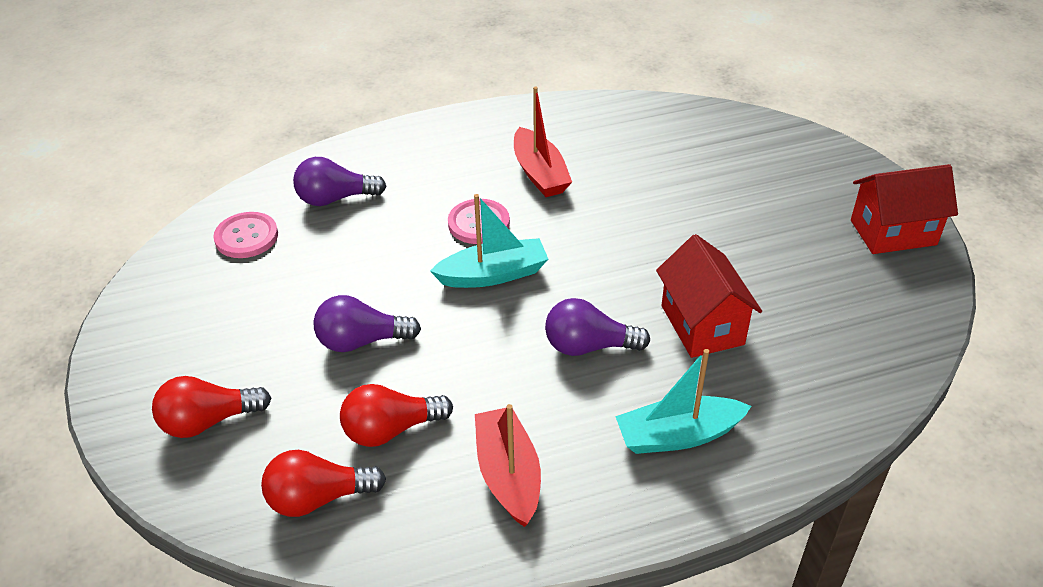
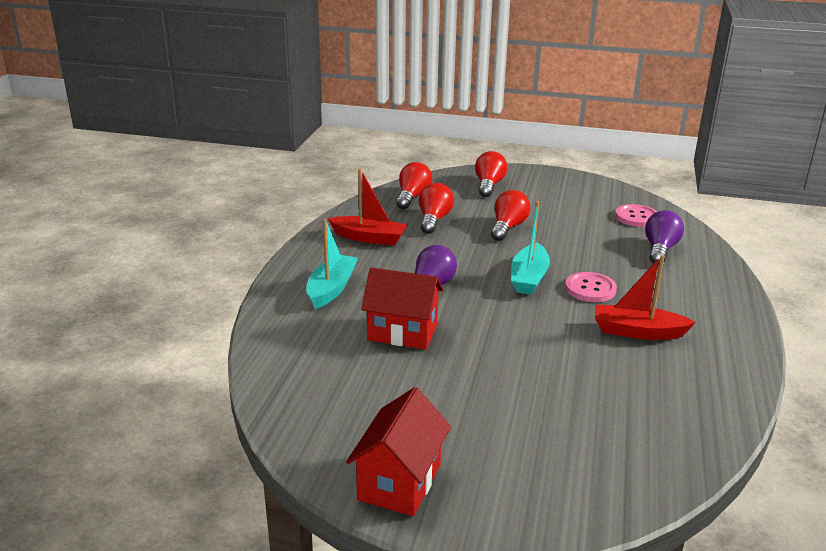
camera: 120 degrees right, 15 degrees down
purple light bulb [313,295,421,352] -> red light bulb [491,190,530,241]

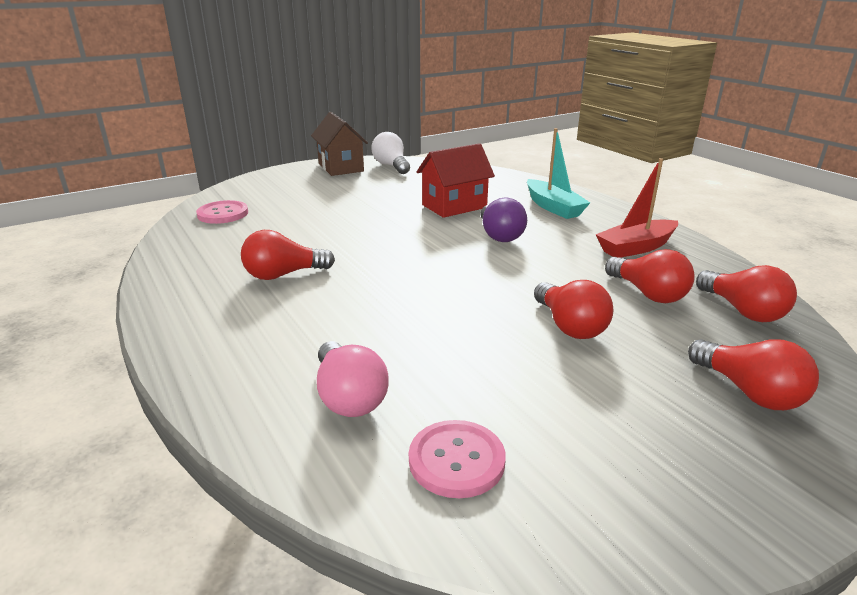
camera: 135 degrees right, 0 degrees up
red house [346,387,451,516] -> brown house [311,112,368,176]
turquoise boat [511,201,550,295] -> none
pink button [565,272,617,302] -> pink button moved to [196,200,248,224]
red boat [595,255,696,340] -> red light bulb [241,230,335,280]
purple light bulb [645,210,684,265] -> pink light bulb [317,341,389,417]
none -> white light bulb [371,132,410,174]

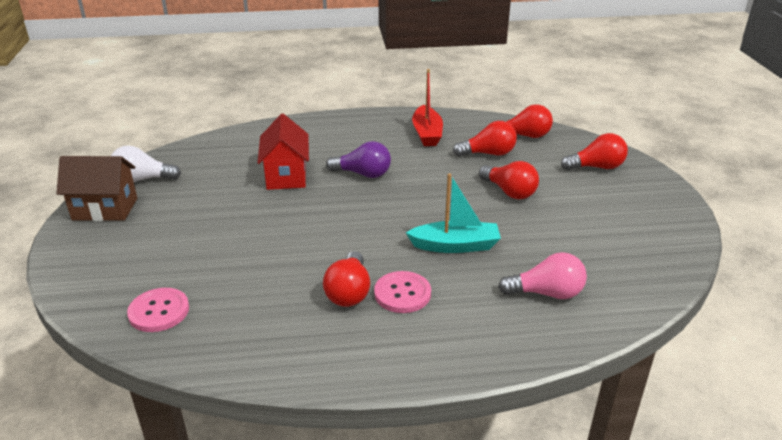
camera: 65 degrees left, 5 degrees up
pink button [409,420,506,498] -> pink button moved to [374,271,431,313]
turquoise boat [527,128,590,219] -> turquoise boat moved to [406,173,501,253]
red light bulb [534,280,614,339] -> red light bulb turned 45 degrees clockwise [479,161,539,199]

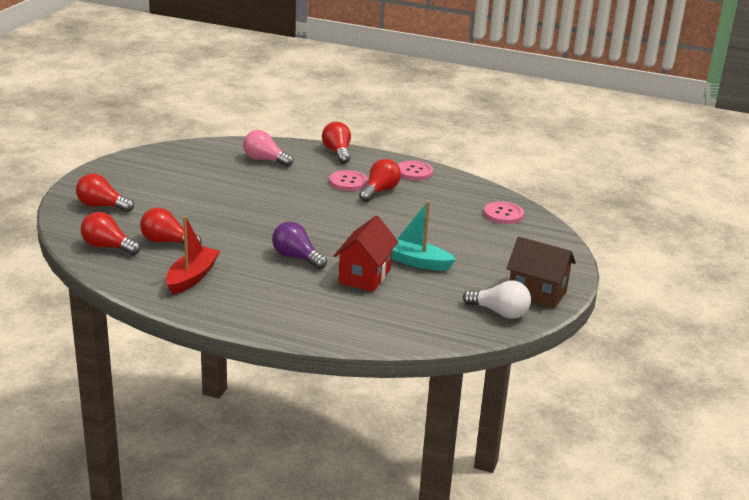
camera: 155 degrees left, 5 degrees down
turquoise boat [406,173,501,253] -> turquoise boat moved to [391,201,456,271]
red light bulb [479,161,539,199] -> red light bulb moved to [322,122,351,164]
none -> pink button [398,160,433,180]

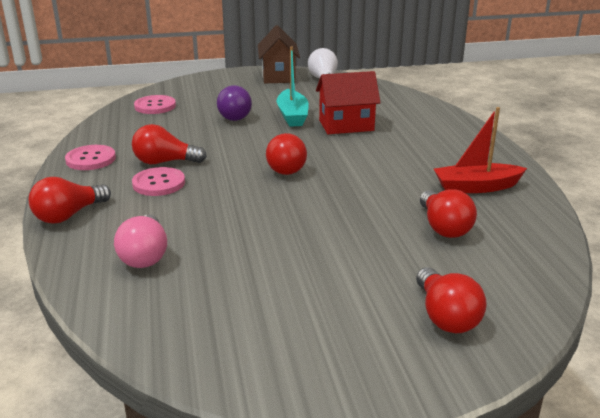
camera: 120 degrees left, 0 degrees up
red light bulb [81,212,140,256] -> red light bulb moved to [266,133,307,175]
purple light bulb [272,222,327,269] -> purple light bulb moved to [217,85,252,121]

